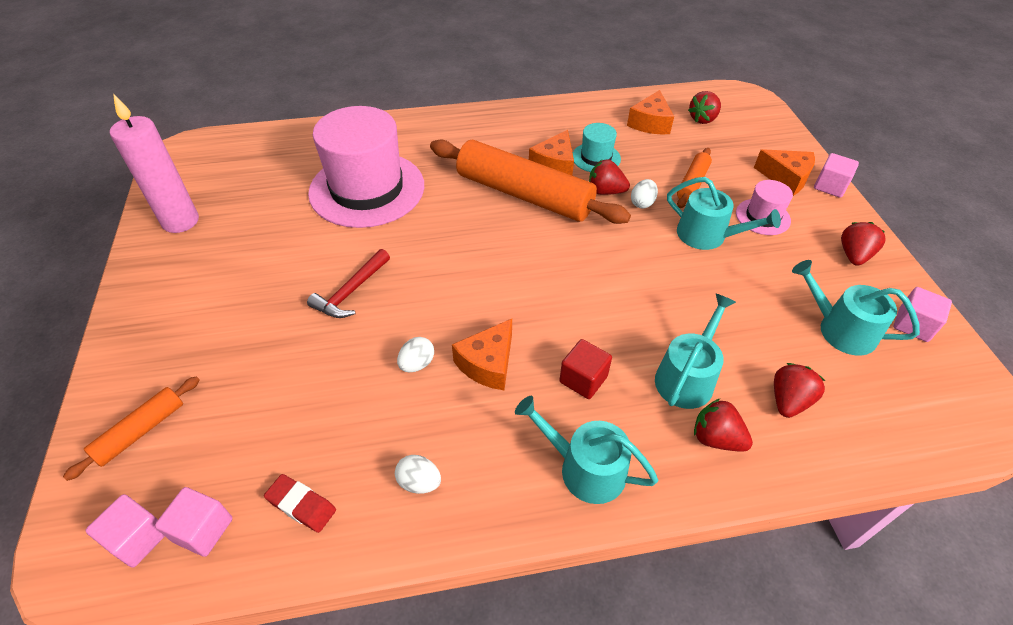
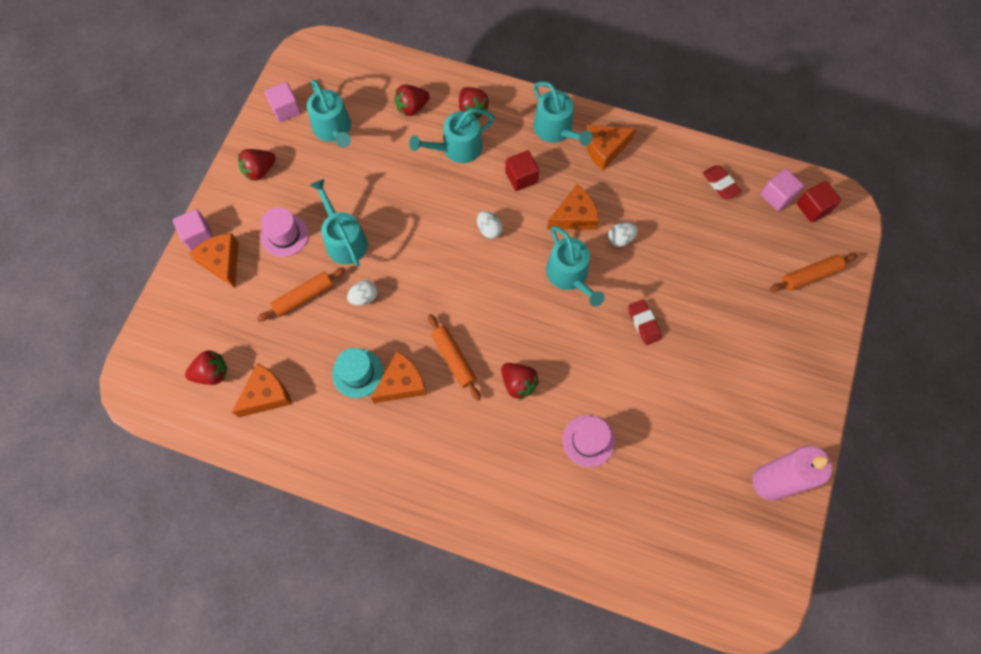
camera: 150 degrees left, 20 degrees up
pink cube [85,494,165,568] -> red cube [797,181,841,222]
red hammer [307,249,390,318] -> red eraser [628,299,662,345]
pink hat [308,106,424,228] -> pink hat [563,415,615,467], size x0.45
white egg [395,455,441,494] -> white egg moved to [477,211,503,239]
orange rolling pin [430,139,631,224] -> orange rolling pin [428,314,481,401], size x0.47
red strawberry [589,159,630,195] -> red strawberry moved to [501,363,539,400]
none -> turquoise watering can [546,226,605,307]
none -> orange cheese [586,125,636,170]

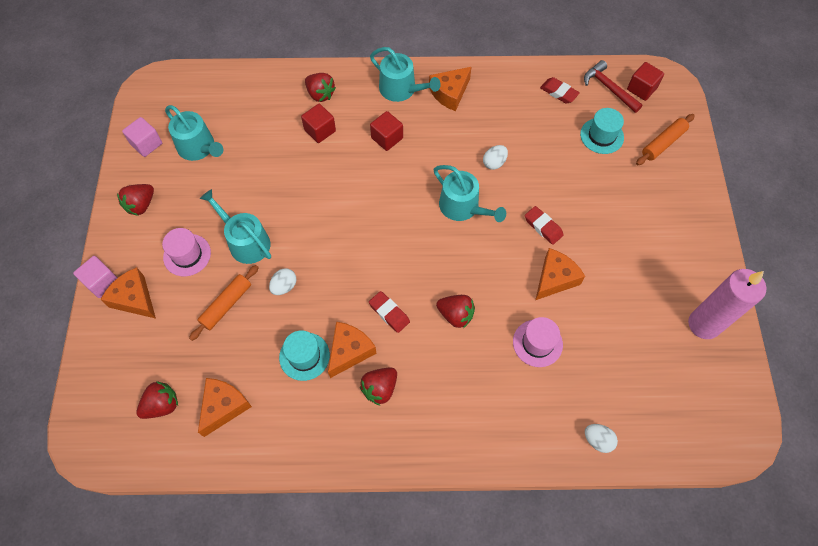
camera: 20 degrees left, 5 degrees down
red strawberry [394,85,430,116] -> red strawberry moved to [360,368,397,406]
turquoise watering can [409,108,495,163] -> red cube [301,104,336,143]
orange rolling pin [428,314,481,401] -> red eraser [369,291,410,333]
white egg [477,211,503,239] -> white egg moved to [585,424,618,453]
orange cheese [547,184,599,230] -> orange cheese moved to [535,248,585,300]
pink cube [760,169,804,211] -> red hammer [584,60,643,113]
none -> turquoise hat [580,108,624,154]

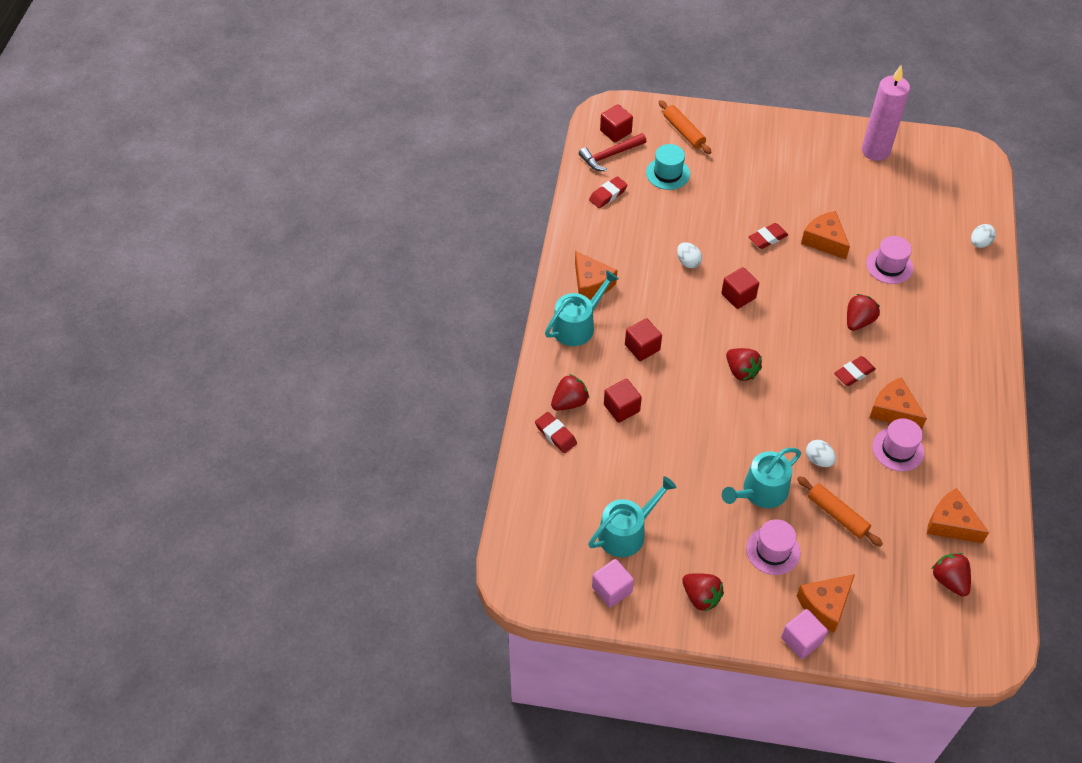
camera: 80 degrees left, 10 degrees down
turquoise hat [279,330,330,381] -> pink hat [872,418,924,471]
red strawberry [360,368,397,406] -> red strawberry moved to [726,348,762,381]
turquoise watering can [434,165,506,222] -> red cube [721,267,759,309]
none -> red eraser [535,412,577,453]

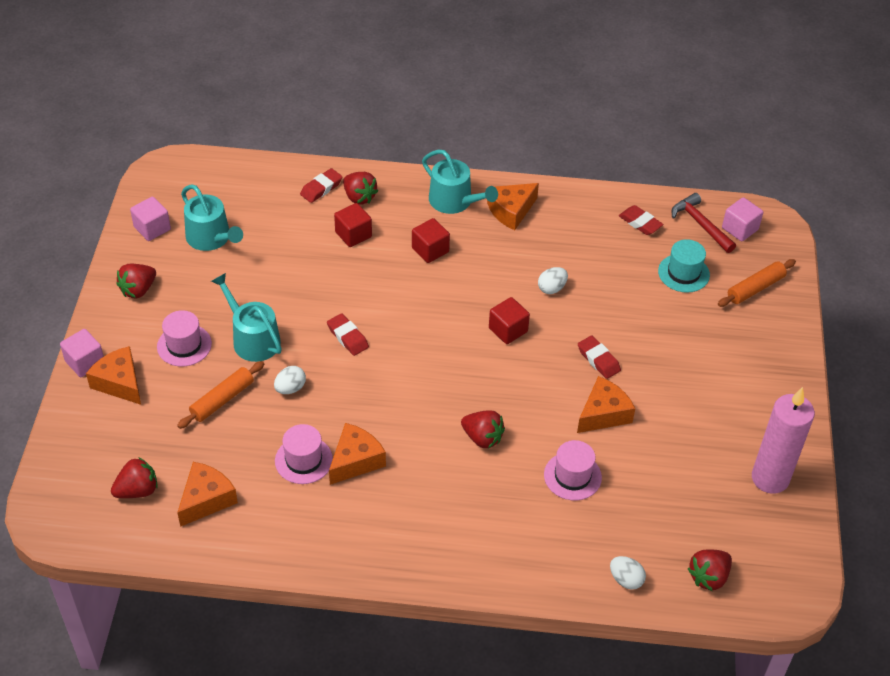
camera: 85 degrees right, 5 degrees down
red cube [600,104,633,142] -> pink cube [722,197,763,241]
red strawberry [726,348,762,381] -> red strawberry moved to [688,550,732,591]
red eraser [834,356,876,386] -> red eraser moved to [327,313,369,356]

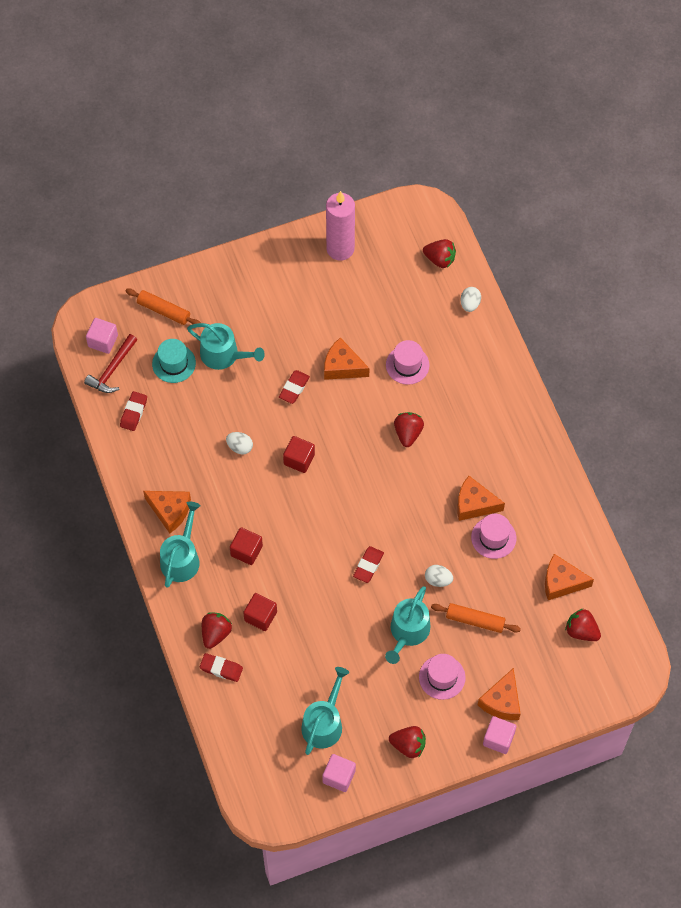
camera: 115 degrees left, 15 degrees up
none -> turquoise watering can [187,323,265,370]

